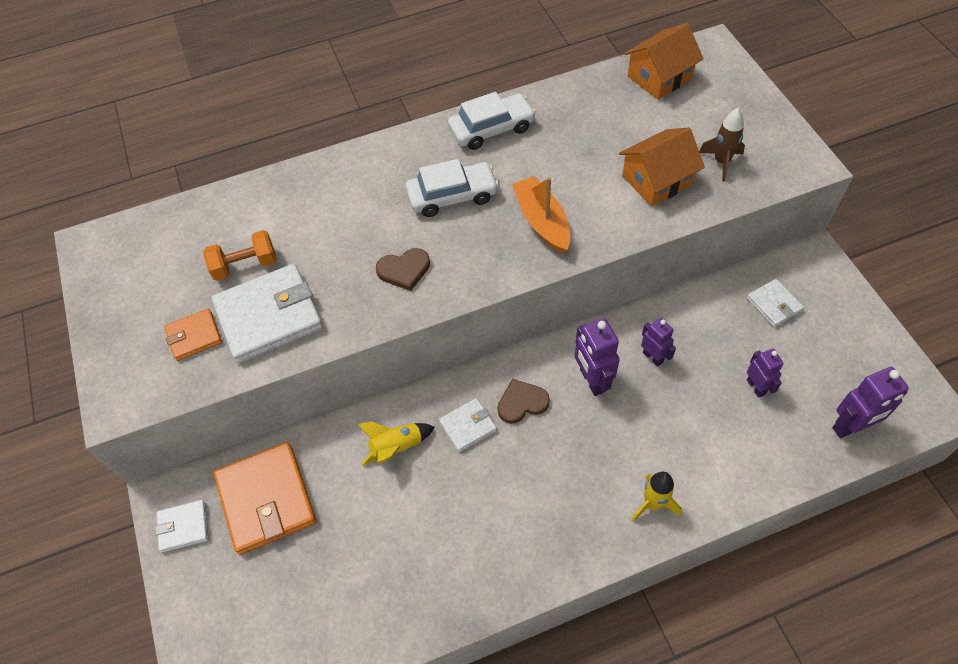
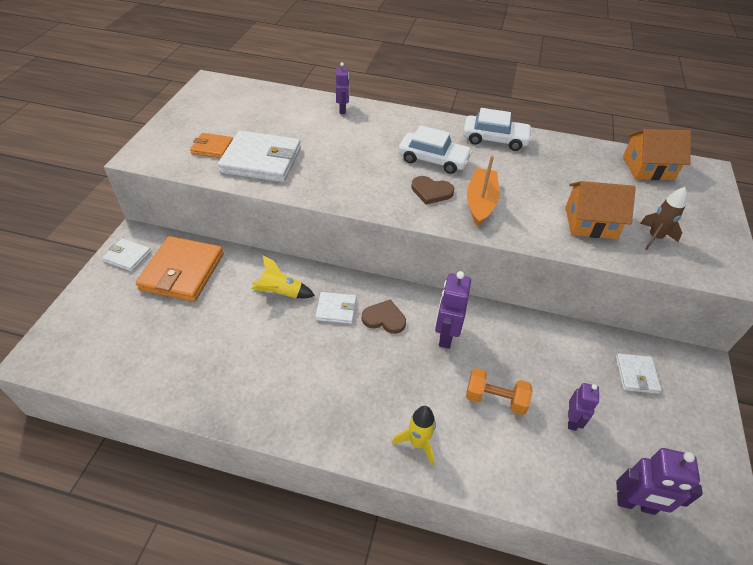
camera: 30 degrees right, 10 degrees down
orange dumbbell [203,230,277,281] -> orange dumbbell moved to [466,368,533,415]
brown heart [376,248,430,291] -> brown heart moved to [411,176,454,205]
purple robot [641,318,676,367] -> purple robot moved to [336,62,349,114]

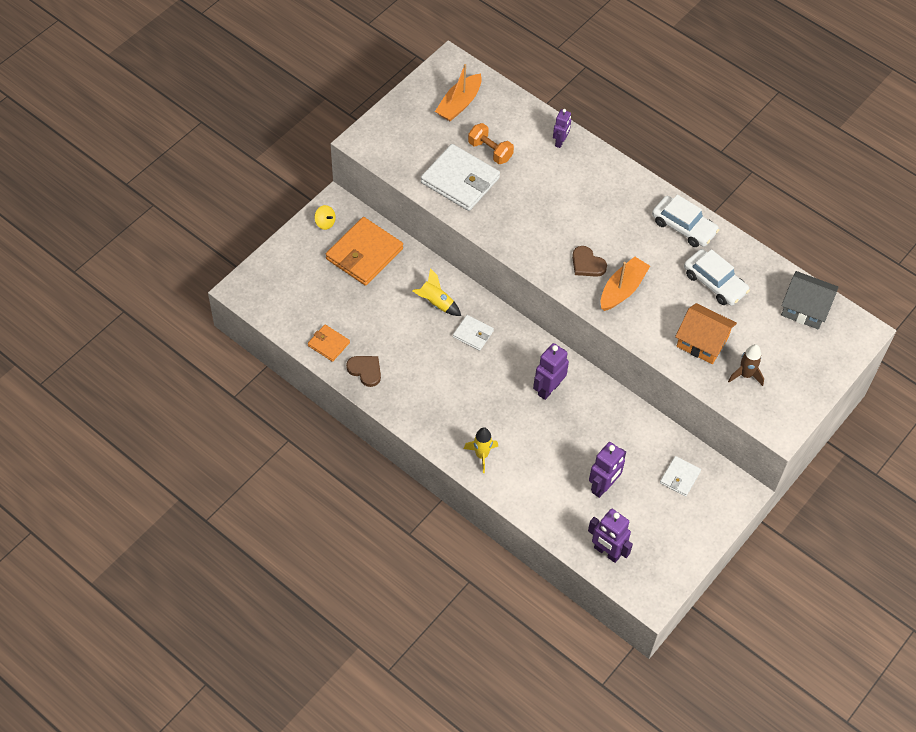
camera: 25 degrees right, 10 degrees up
white wallet [102,238,151,272] -> yellow spinning top [314,205,336,230]
orange wallet [190,133,233,158] -> orange wallet moved to [308,325,350,362]
brown heart [362,300,406,334] -> brown heart moved to [346,356,381,387]
white car [398,125,473,174] -> white car moved to [684,249,750,306]
orange dumbbell [466,368,533,415] -> orange dumbbell moved to [468,123,514,164]
purple robot [568,383,599,431] -> purple robot [589,442,626,498], size x1.55
orange house [623,129,691,180] -> grey house [781,271,839,330]
none -> orange boat [435,64,482,121]

